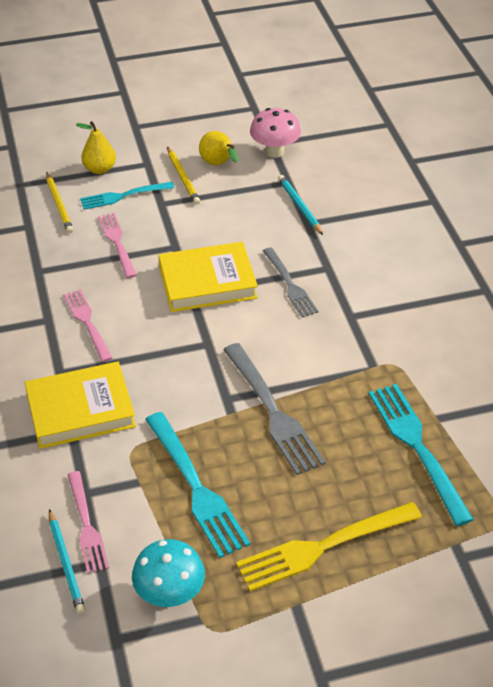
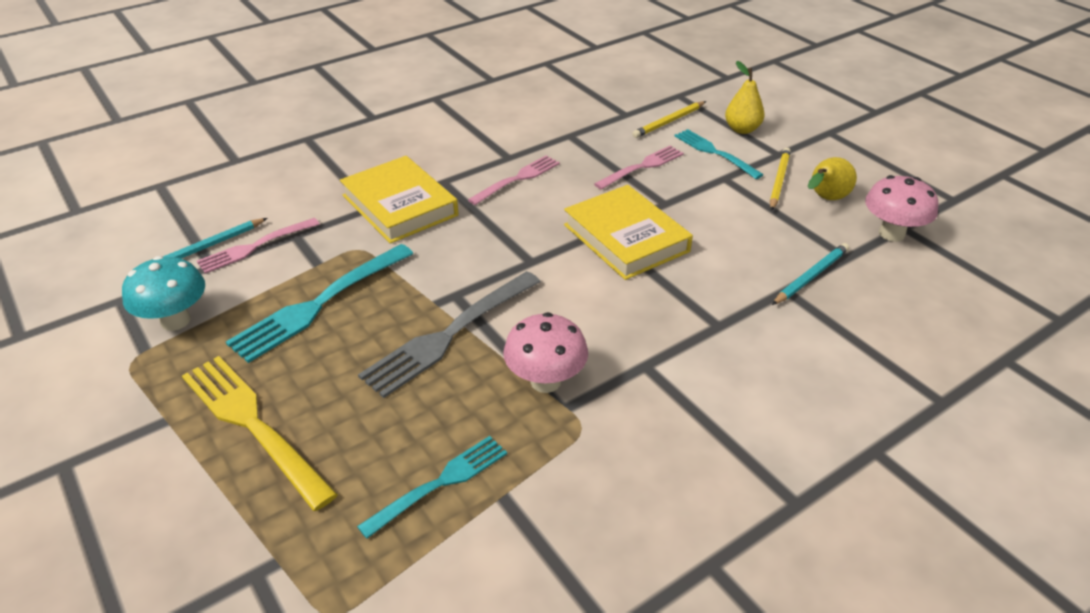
camera: 70 degrees right, 5 degrees down
yellow pencil [167,146,200,204] -> yellow pencil turned 150 degrees clockwise [770,148,791,211]
grey fork [263,247,318,317] -> none
turquoise fork [369,384,474,526] -> turquoise fork [357,436,507,539], size x0.64
none -> pink mushroom [503,312,588,393]

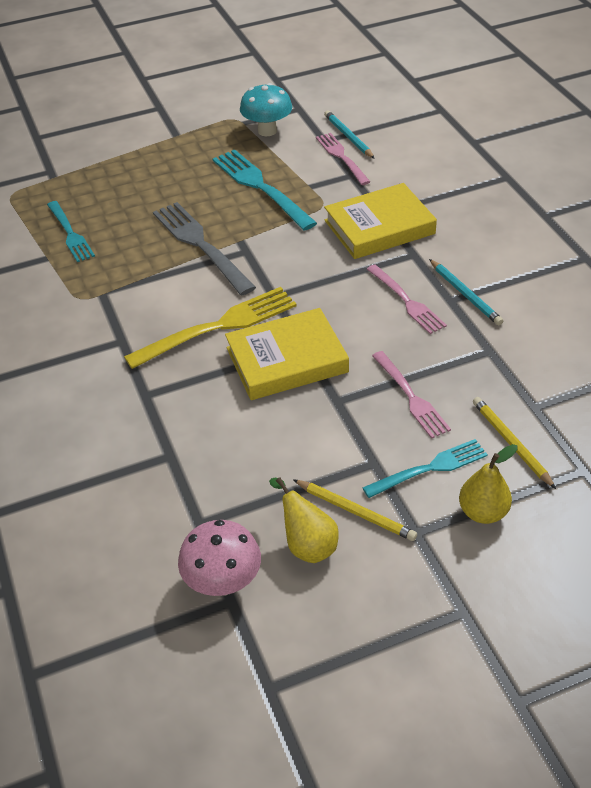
camera: 105 degrees right, 5 degrees up
yellow fork [182,356,338,511] -> yellow fork moved to [124,287,297,369]
pink mushroom [503,312,588,393] -> none
turquoise pencil [772,243,849,305] -> turquoise pencil moved to [429,259,503,325]

